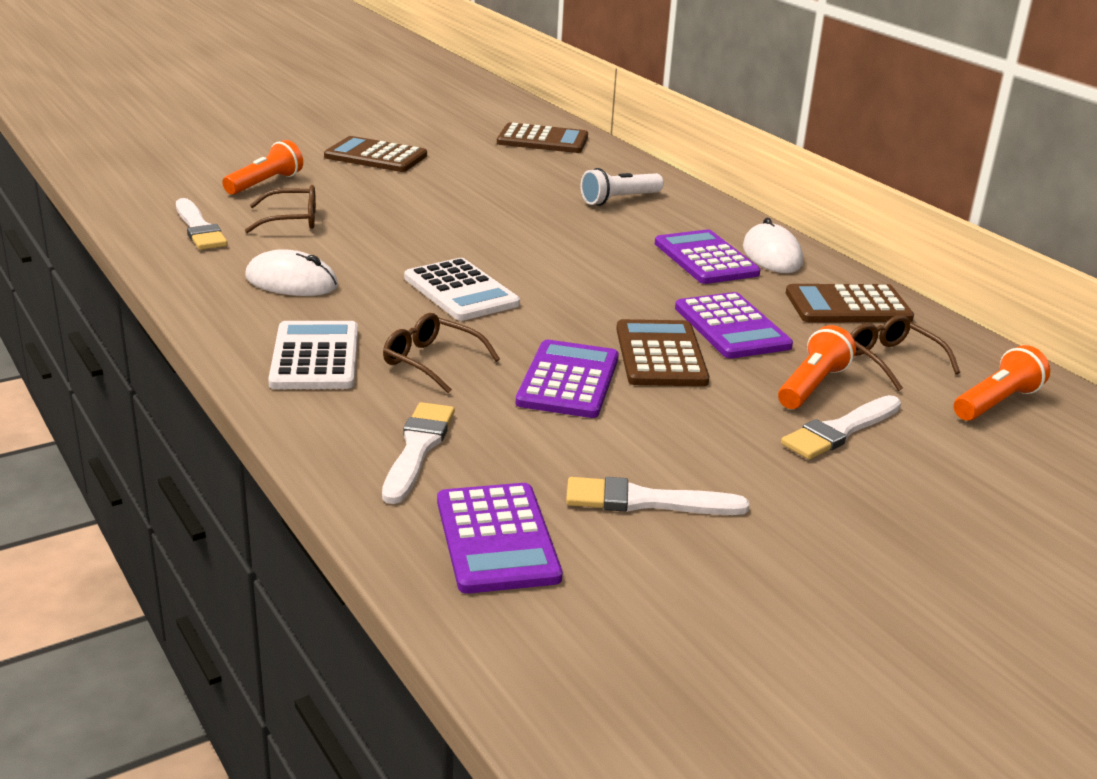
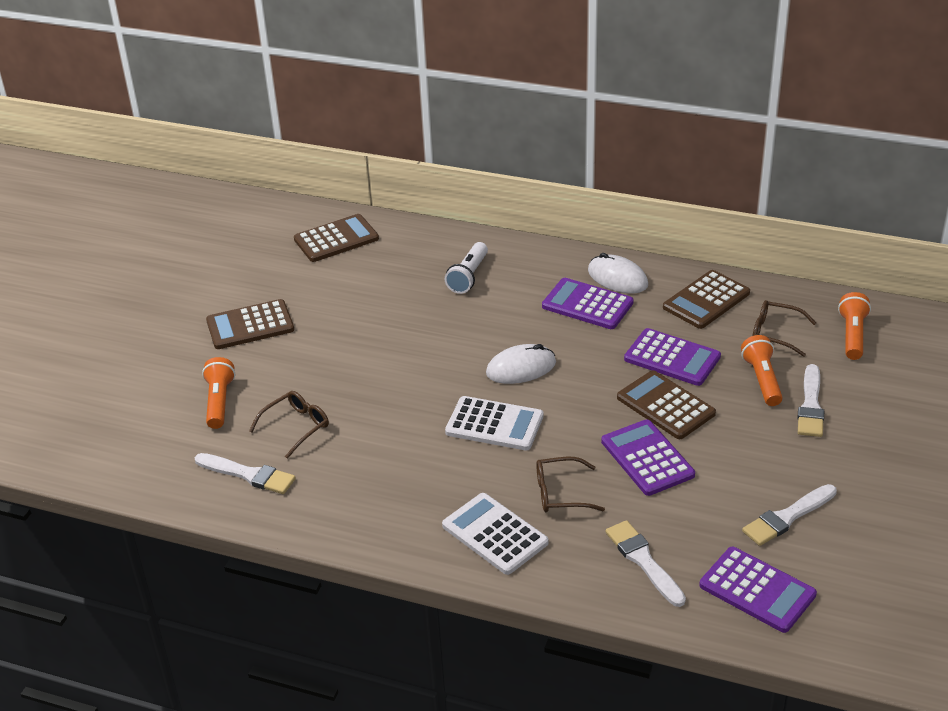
camera: 35 degrees left, 10 degrees up
white mouse [245,249,338,296] -> white mouse moved to [486,344,556,384]

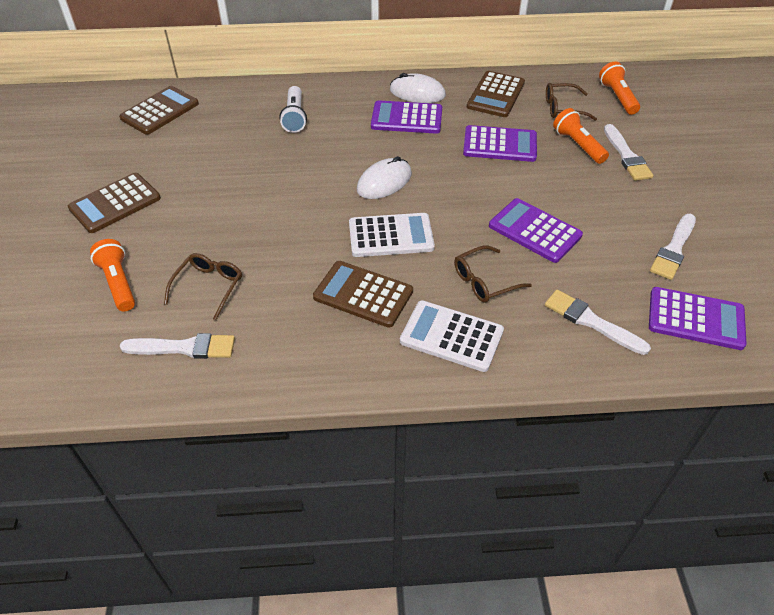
camera: 25 degrees left, 10 degrees up
brown calculator [617,370,716,439] -> brown calculator moved to [313,261,413,328]

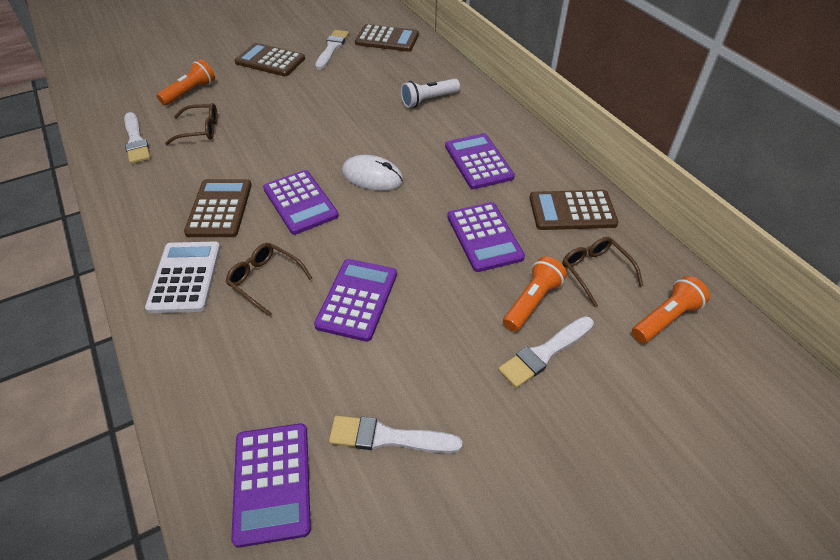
camera: 65 degrees right, 0 degrees up
white calculator [349,213,435,257] -> purple calculator [263,170,339,235]
white mouse [390,73,446,103] -> none
white brush [545,290,651,355] -> white brush moved to [315,30,349,70]

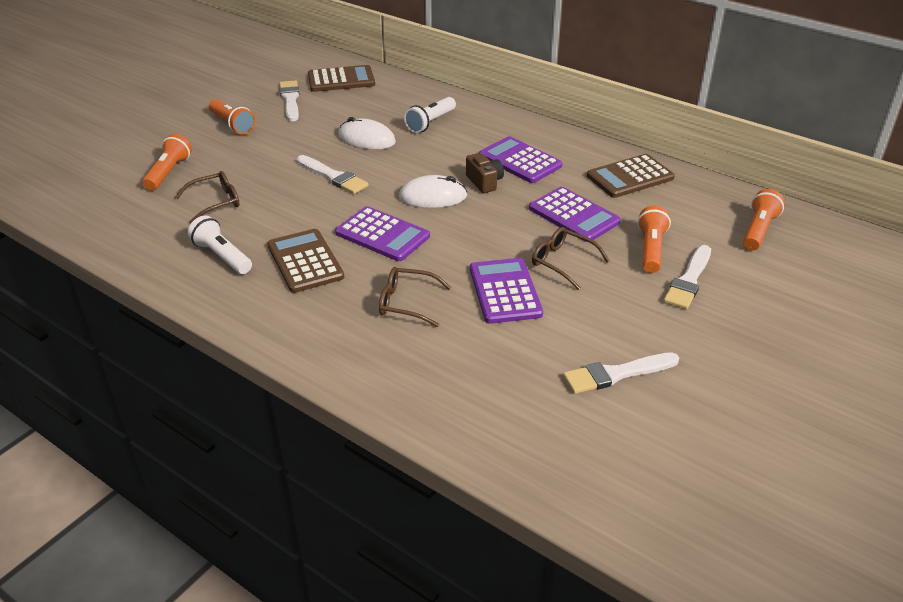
camera: 25 degrees left, 10 degrees down
white brush [124,112,151,164] -> white brush moved to [297,155,369,194]
white calculator [145,241,221,313] -> none
purple calculator [231,423,311,548] -> none
brown calculator [235,43,305,76] -> orange flashlight [209,99,256,135]
brown glasses [562,237,643,307] -> brown glasses moved to [532,227,610,290]
none -> white flashlight [188,215,252,274]
none -> white mouse [338,117,396,149]
none -> brown camera [466,153,504,193]

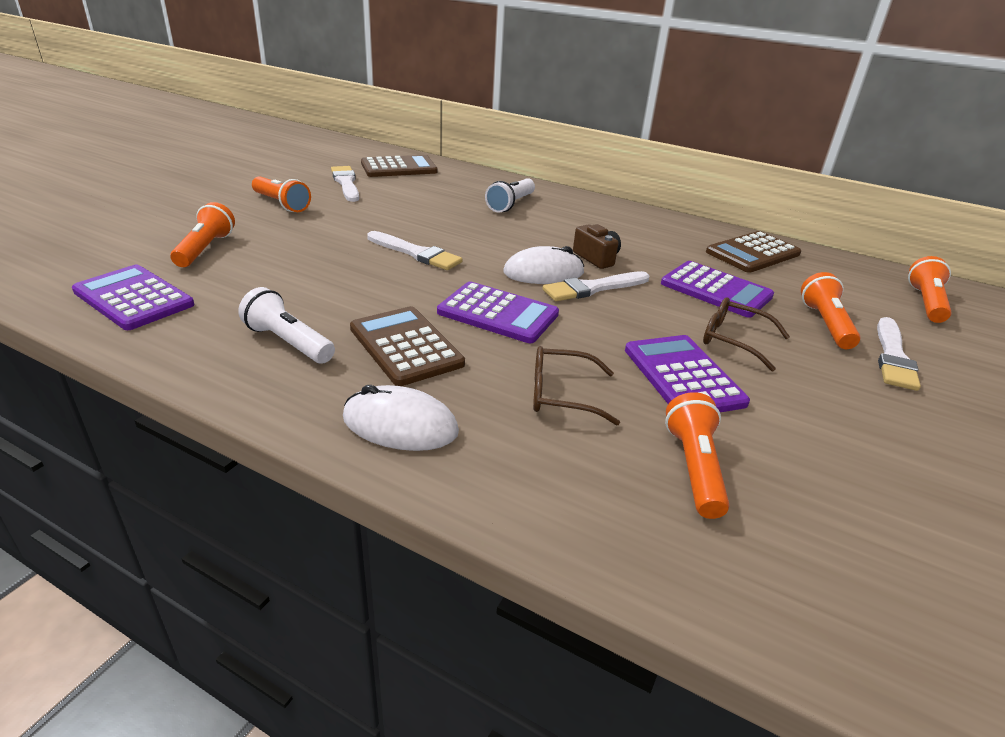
camera: 10 degrees left, 5 degrees down
brown glasses [175,171,240,224] -> none
white mouse [338,117,396,149] -> white mouse moved to [343,385,459,451]
purple calculator [479,136,563,183] -> purple calculator moved to [72,265,194,330]
white brush [563,352,679,394] -> white brush moved to [543,271,650,301]
none -> orange flashlight [665,392,730,519]

